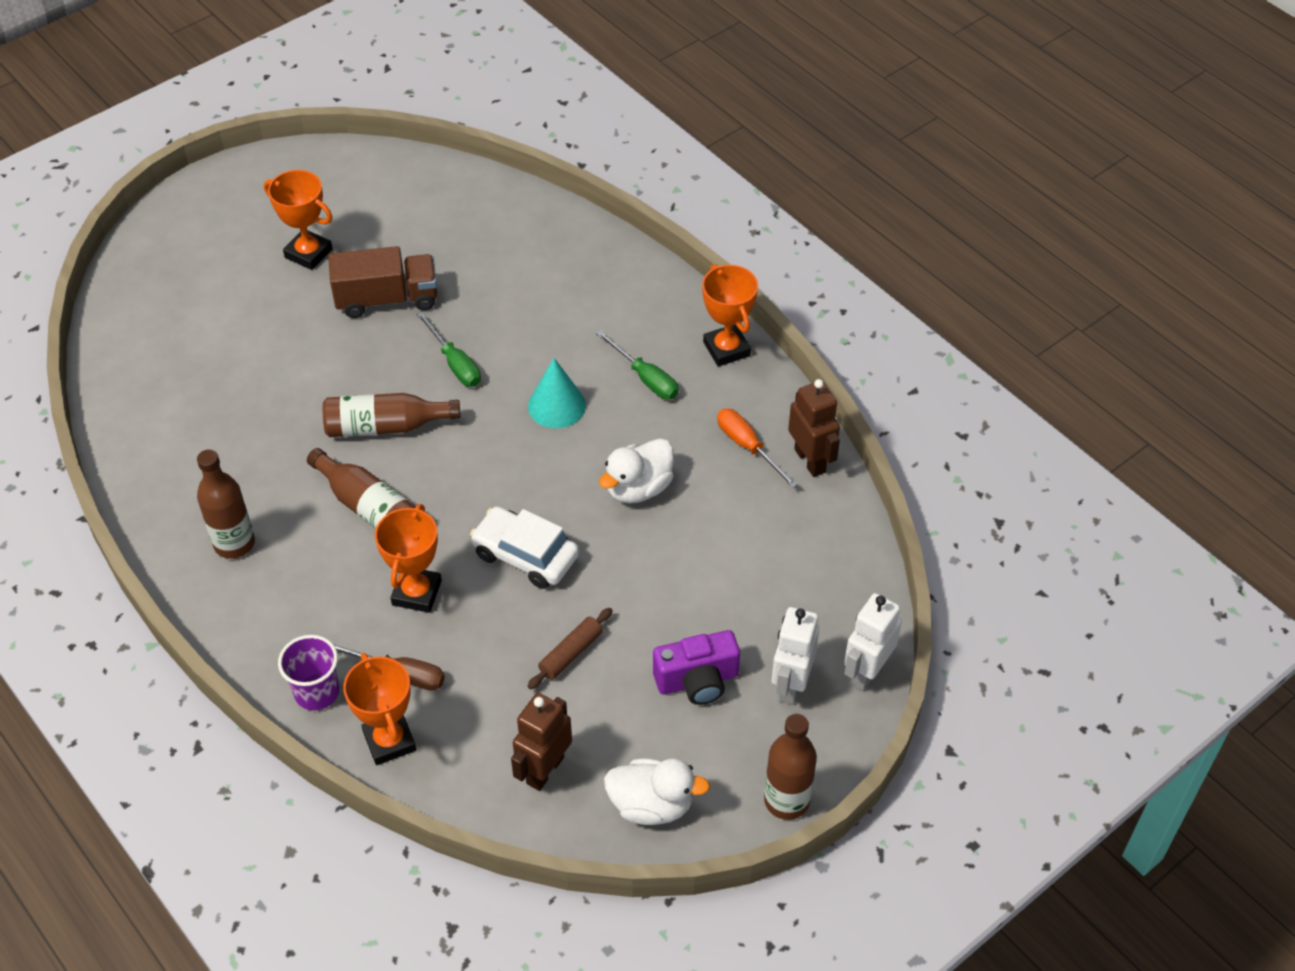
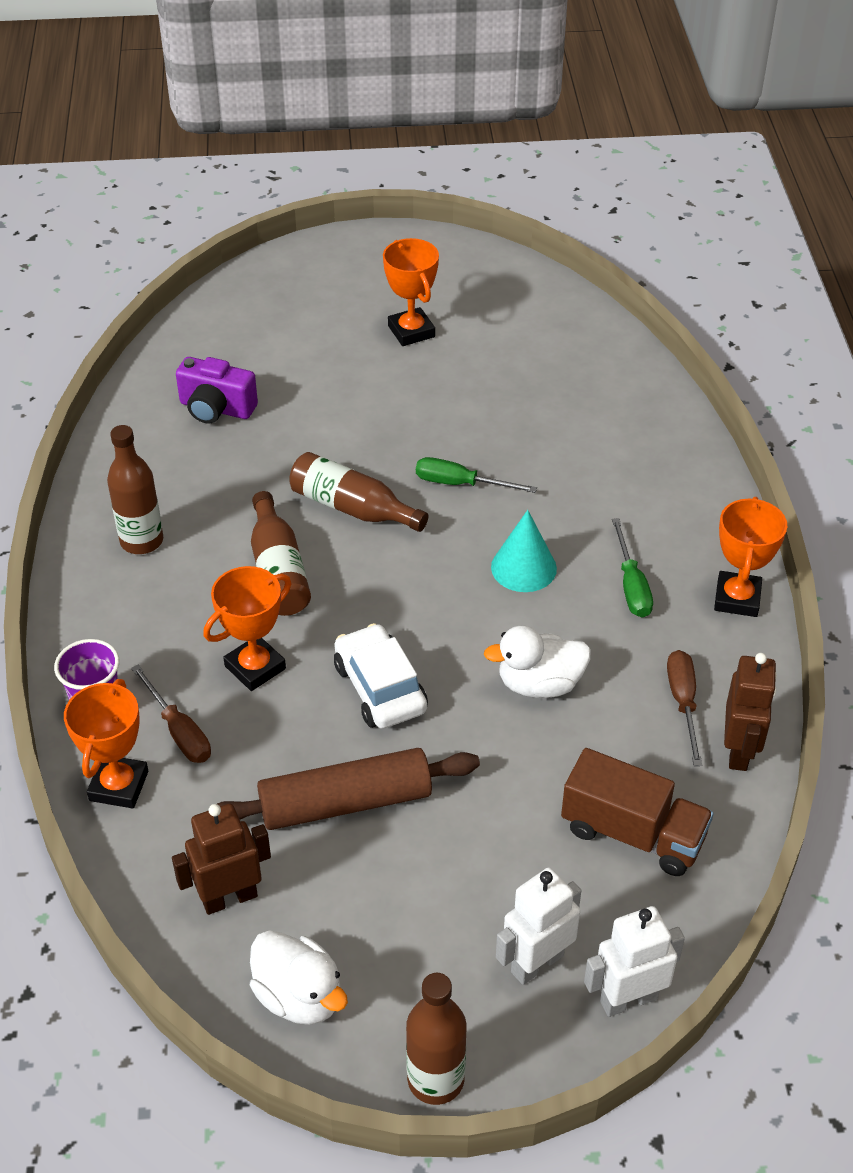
camera: 35 degrees right, 5 degrees down
brown truck [328,246,437,318] -> brown truck moved to [561,748,714,876]
green screwdriver [416,312,481,387] -> green screwdriver turned 105 degrees clockwise [416,457,537,493]
brown rolling pin [528,608,613,690] -> brown rolling pin [208,748,480,830], size x1.96
purple camera [653,630,740,705] -> purple camera moved to [176,357,258,424]
orange screwdriver [717,409,798,488] -> brown screwdriver [667,650,702,766]

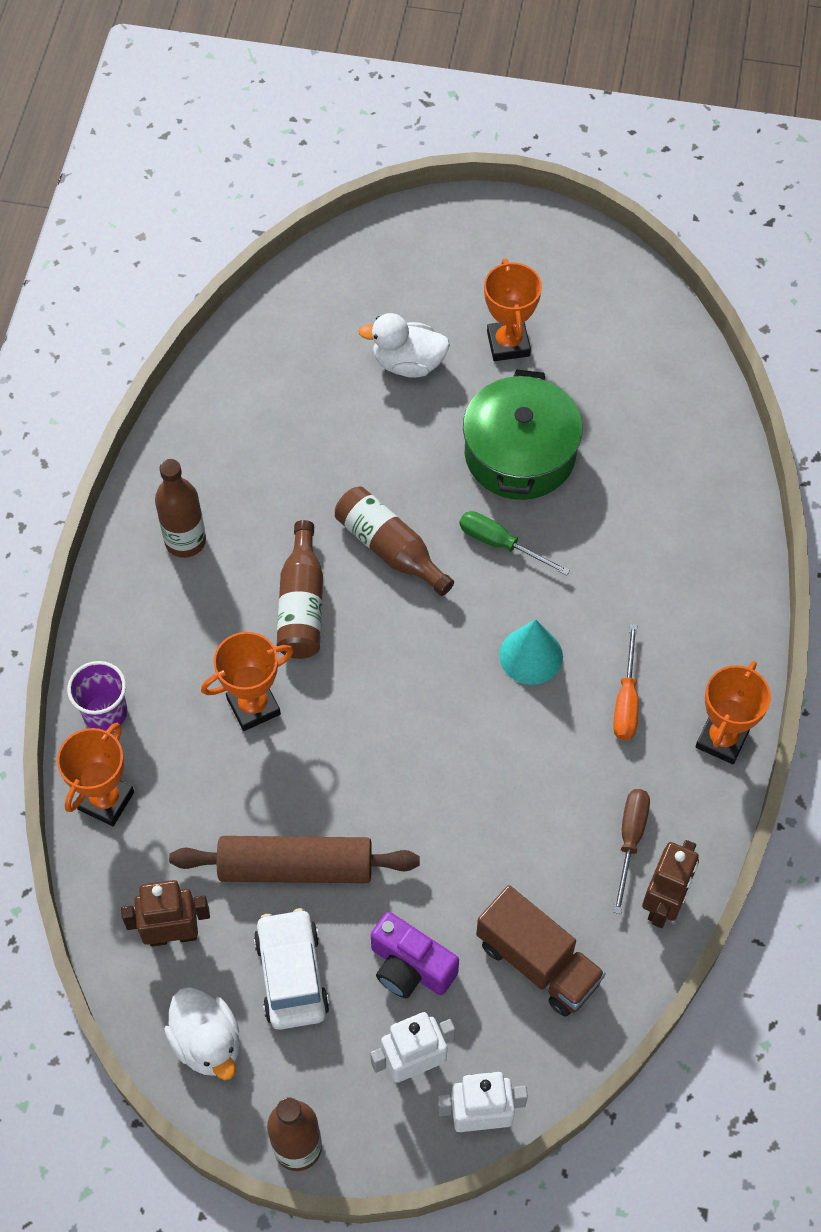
camera: 15 degrees right, 15 degrees up
brown screwdriver [131,665,211,763] -> none
purple camera [176,357,258,424] -> purple camera moved to [371,912,459,998]
white car [334,623,428,729] -> white car moved to [254,908,329,1030]
white duck [484,626,591,698] -> white duck moved to [358,313,450,378]
green screwdriver [612,518,653,618] -> orange screwdriver [613,624,638,740]
none -> green pot [463,369,582,500]

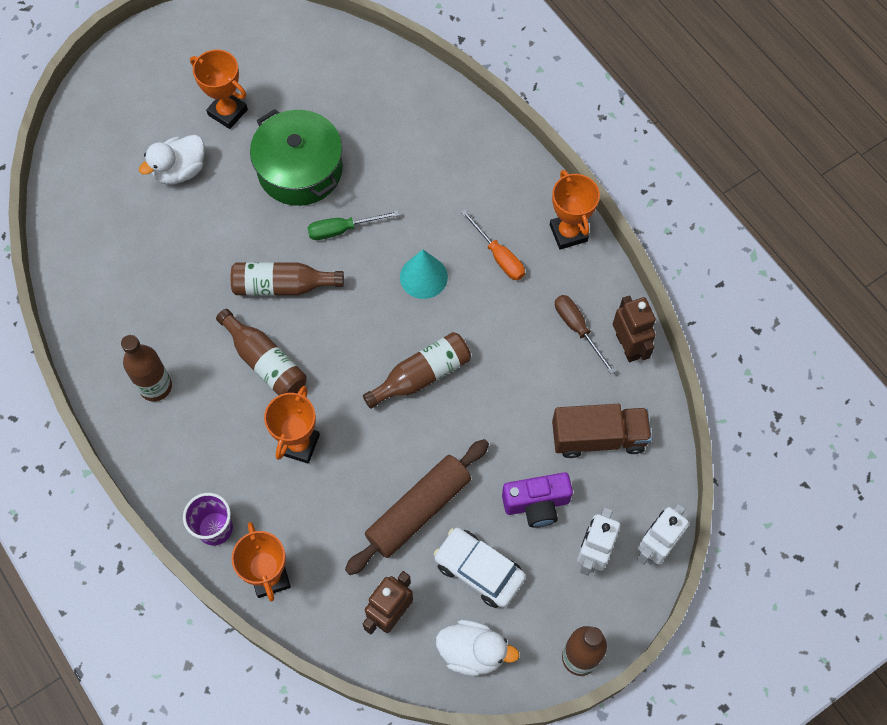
camera: 45 degrees left, 5 degrees up
none -> brown bottle [363,332,471,409]

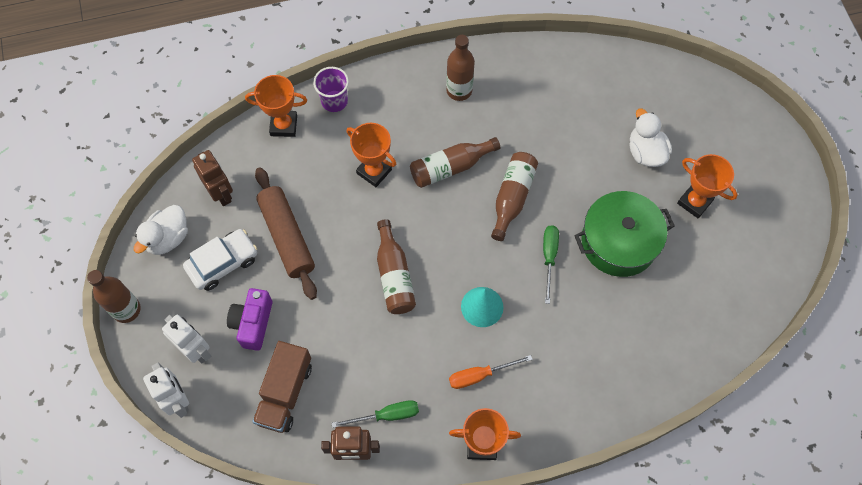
camera: 110 degrees right, 0 degrees up
orange trophy [190,49,248,129] -> orange trophy turned 75 degrees clockwise [677,154,738,218]
brown screwdriver [555,295,616,374] -> green screwdriver [332,400,419,428]

